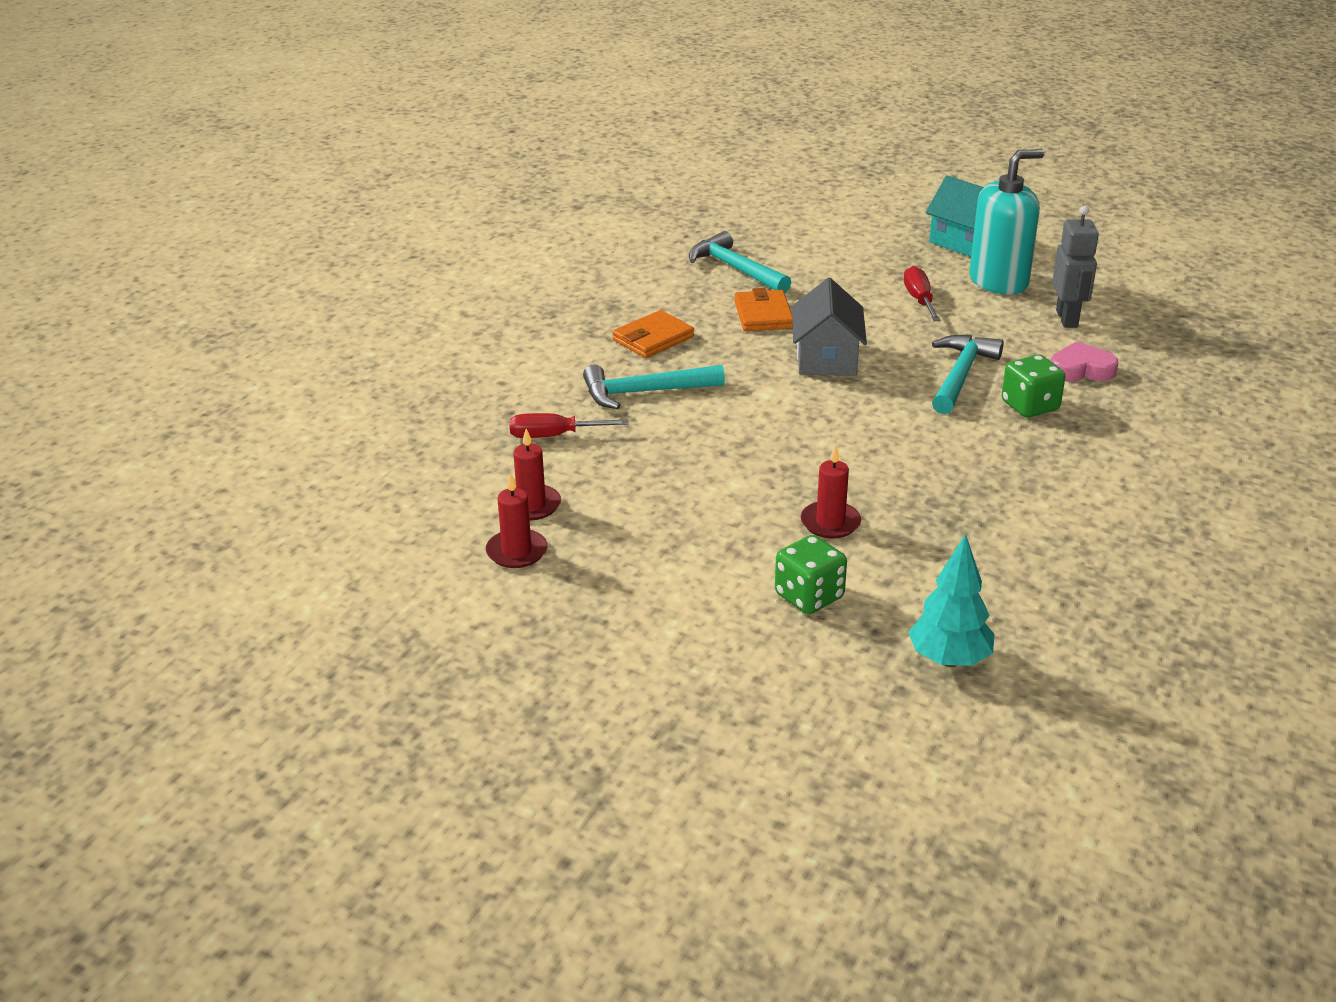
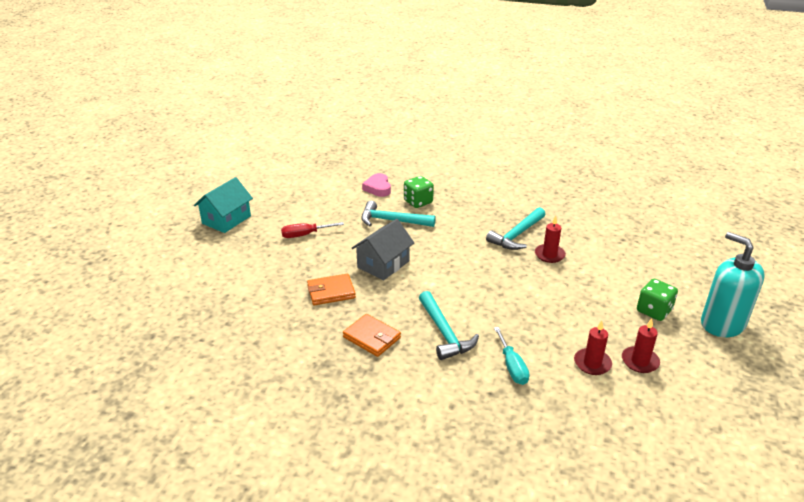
camera: 100 degrees left, 0 degrees up
red screwdriver [510,413,629,438] -> turquoise screwdriver [494,327,529,385]
turquoise hammer [689,231,791,293] -> turquoise hammer moved to [486,207,546,250]
green dice [775,535,847,614] -> green dice moved to [637,279,678,321]
grey house [792,278,867,376] -> grey house turned 45 degrees counterclockwise [352,219,414,280]
turquoise tree [908,534,995,667] -> none
turquoise soap dispenser [969,149,1044,295] -> turquoise soap dispenser moved to [701,232,765,337]
grey robot [1052,206,1099,328] -> none

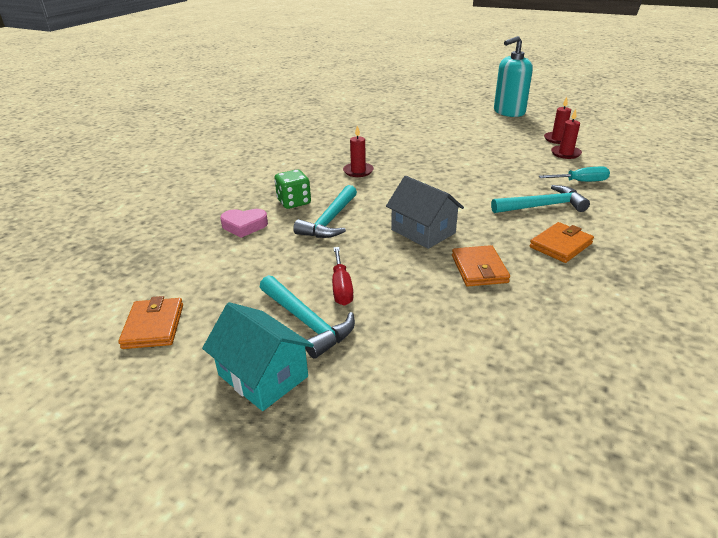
camera: 80 degrees left, 0 degrees up
turquoise hammer [486,207,546,250] -> turquoise hammer moved to [260,275,355,359]
red candle [535,215,566,263] -> red candle moved to [343,126,374,177]
green dice [637,279,678,321] -> none
none -> orange wallet [118,296,183,349]

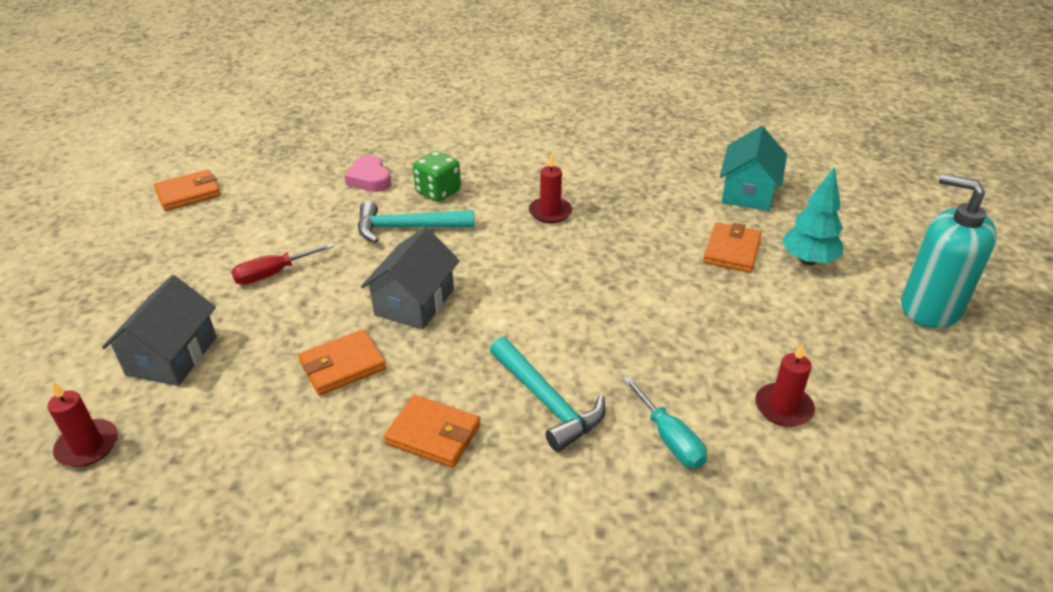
camera: 65 degrees right, 5 degrees up
turquoise house [202,302,314,411] -> turquoise house moved to [720,126,787,211]
turquoise hammer [260,275,355,359] -> none
red candle [544,97,571,144] -> red candle moved to [47,382,118,467]
none -> grey house [102,275,217,386]
none -> orange wallet [703,222,762,273]
none -> turquoise tree [782,166,843,265]

